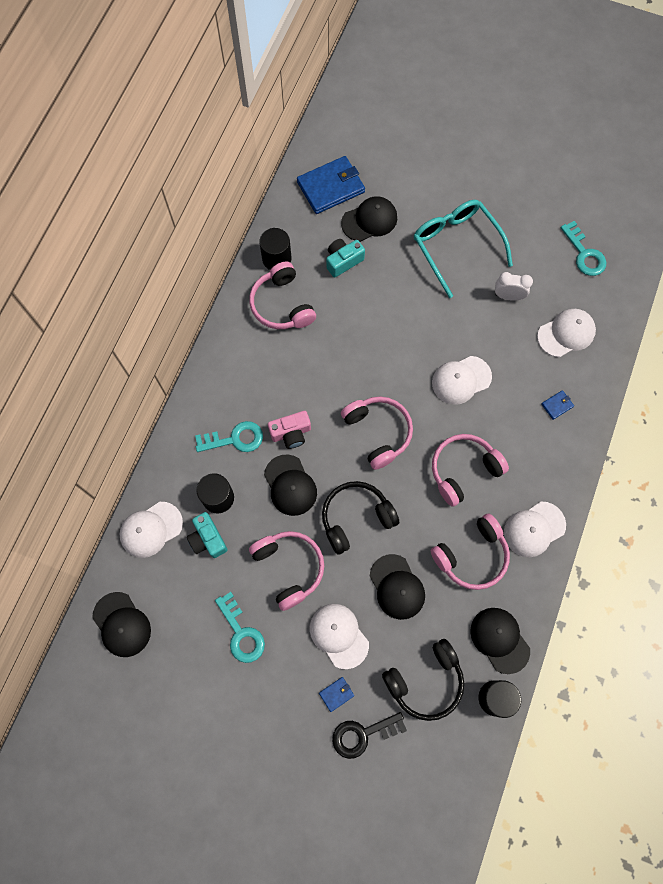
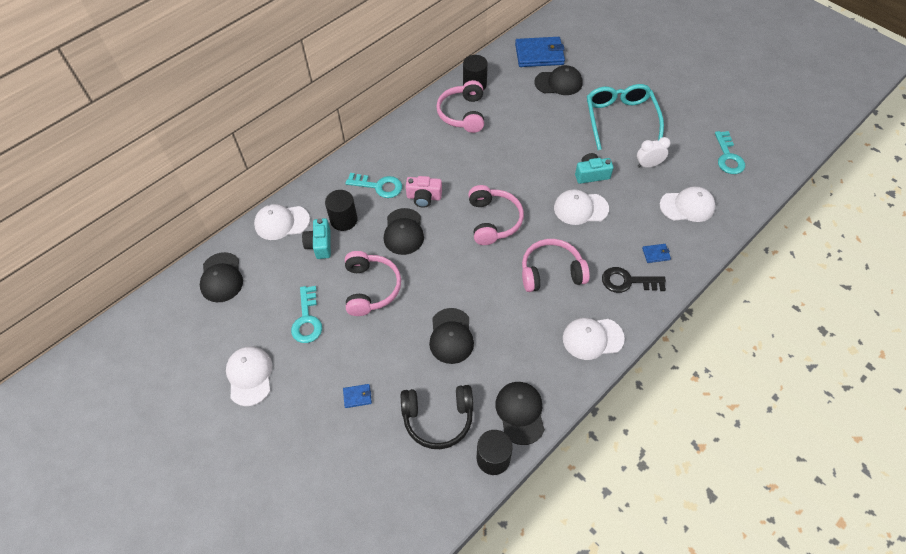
camera: 25 degrees right, 15 degrees down
white cap [310,604,369,669] -> white cap moved to [226,346,272,406]
black headphones [322,481,399,555] -> none
turquoise camera [326,239,365,278] -> turquoise camera moved to [575,153,613,184]
black key [332,712,407,759] -> black key moved to [602,267,666,293]
pink headphones [431,513,510,590] -> none
white clock [495,272,533,301] -> white clock turned 45 degrees counterclockwise [637,137,670,168]

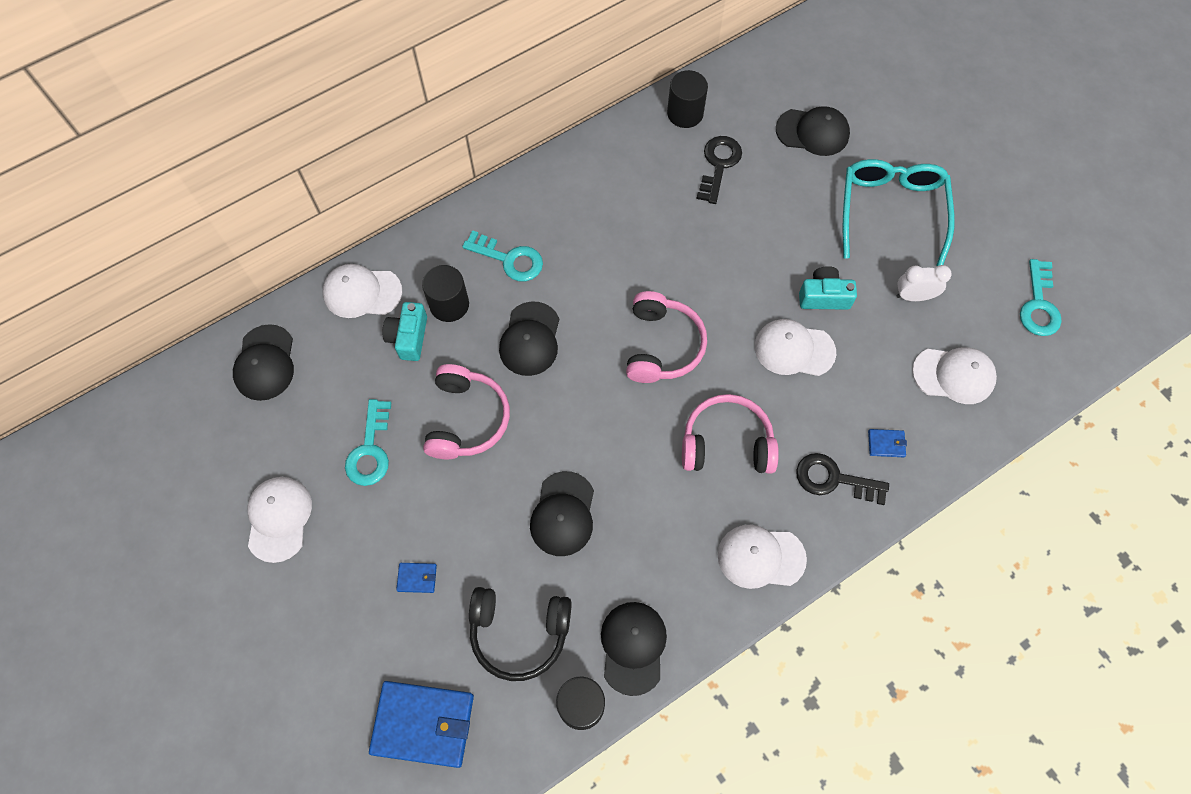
camera: 10 degrees right, 10 degrees up
pink camera [406,176,442,208] -> none
pink headphones [436,80,484,133] -> none
blue wallet [515,37,565,67] -> blue wallet moved to [369,681,474,768]
none -> black key [696,136,742,204]

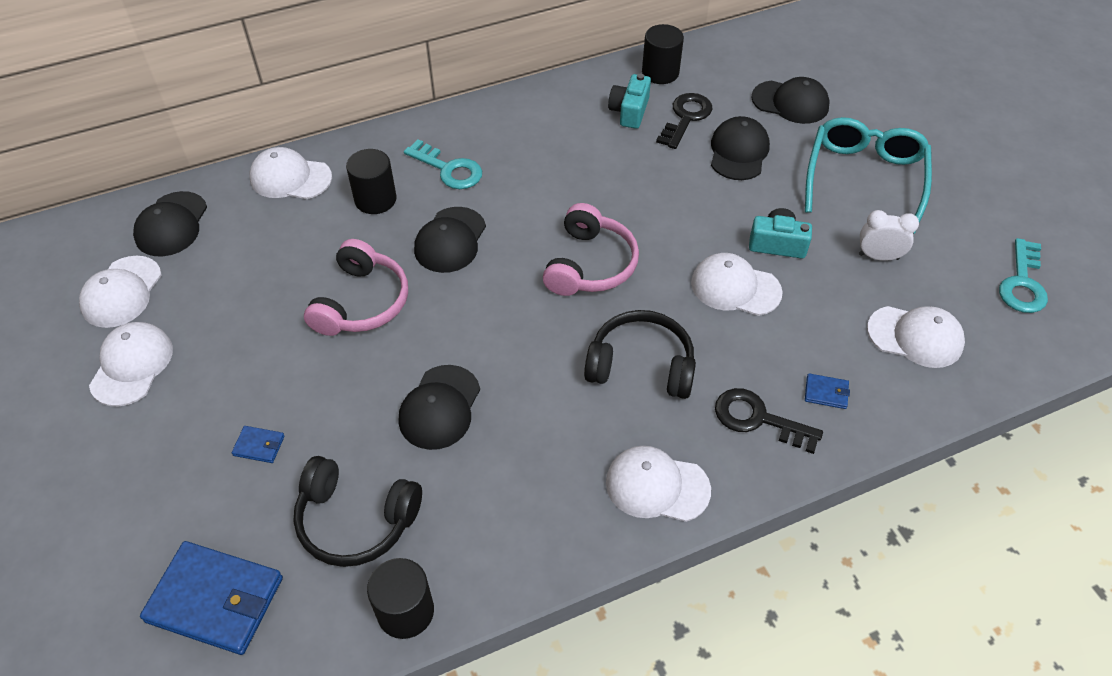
camera: 10 degrees right, 15 degrees down
turquoise key [345,399,391,486] -> none
turquoise camera [383,302,427,361] -> turquoise camera moved to [608,73,651,129]
black cap [601,602,667,696] -> black cap moved to [711,116,770,180]
pink headphones [682,394,779,474] -> black headphones [584,310,696,399]
none -> white cap [79,256,162,328]

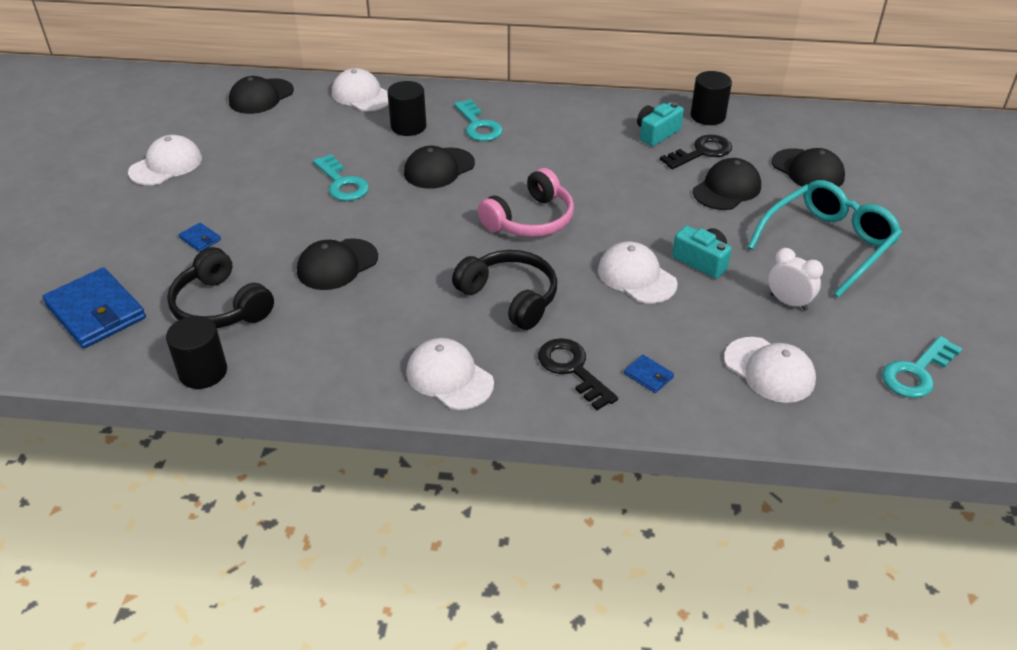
camera: 30 degrees right, 10 degrees down
white cap [79,256,162,328] -> none
pink headphones [304,239,408,336] -> turquoise key [313,154,369,201]

